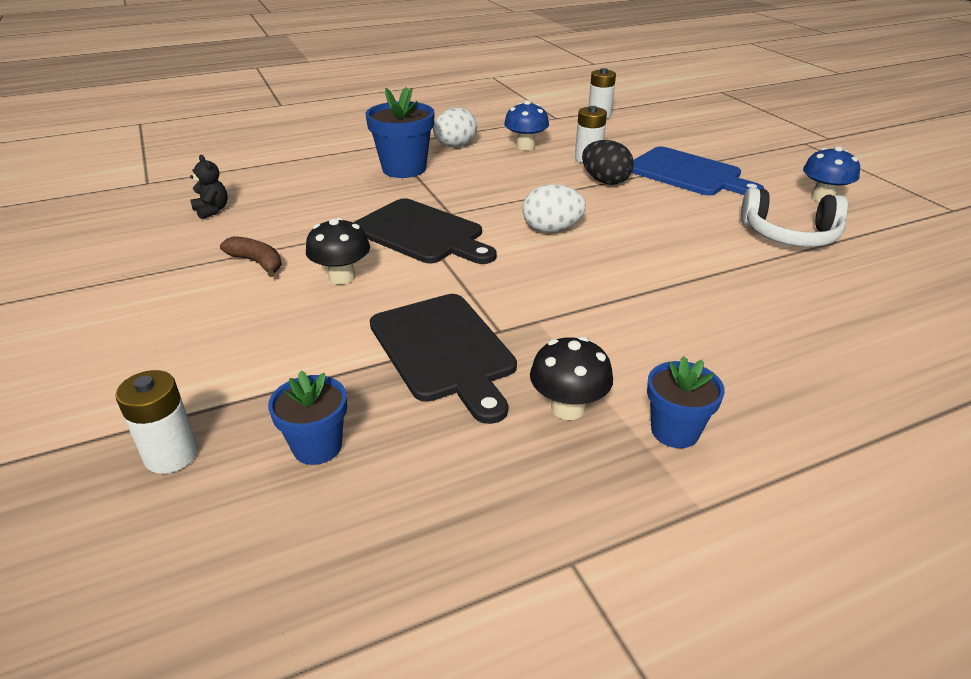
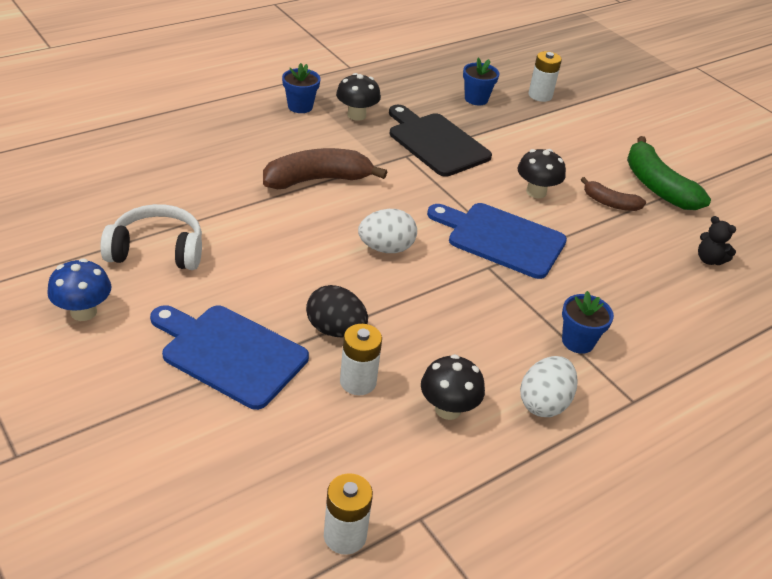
camera: 165 degrees right, 5 degrees up
black cutting board [353,198,496,264] -> blue cutting board [427,203,567,279]
blue flower pot [365,87,435,178] -> blue flower pot [562,291,614,354], size x0.61
blue mushroom [504,100,549,150] -> black mushroom [421,354,485,420]
none -> brown banana [263,148,387,189]
none -> green banana [627,136,711,210]

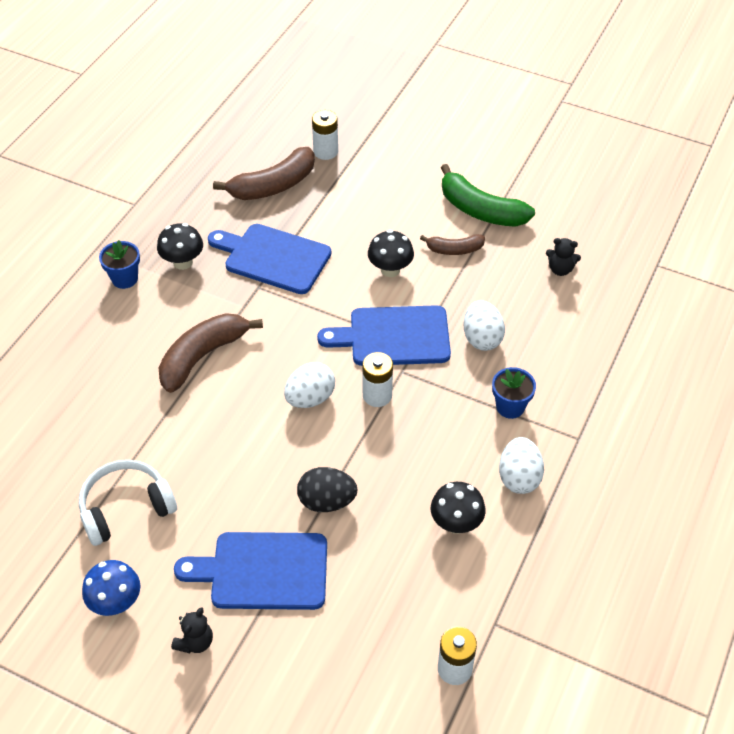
camera: 25 degrees left, 10 degrees up
white battery [340,324,382,395] -> white battery moved to [362,352,393,407]
black cutting board [389,105,492,177] -> blue cutting board [208,224,331,294]
blue flower pot [463,57,499,105] -> brown banana [213,147,315,200]
none -> black teddy bear [171,607,213,653]
none -> white egg [464,300,505,351]

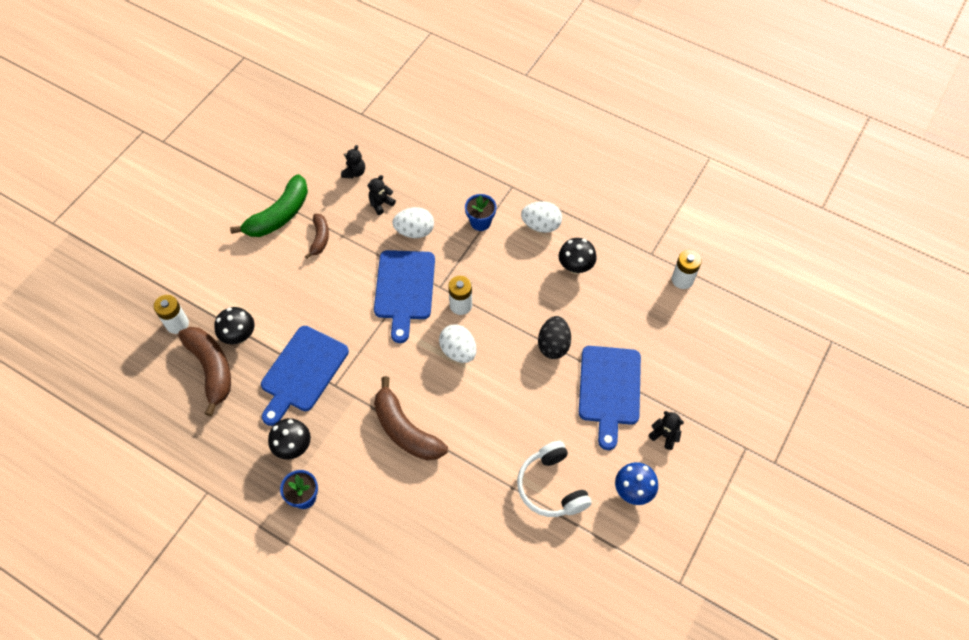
camera: 85 degrees left, 10 degrees up
black mushroom [368,230,414,277] -> black mushroom moved to [214,307,254,344]
none -> black teddy bear [368,175,396,215]

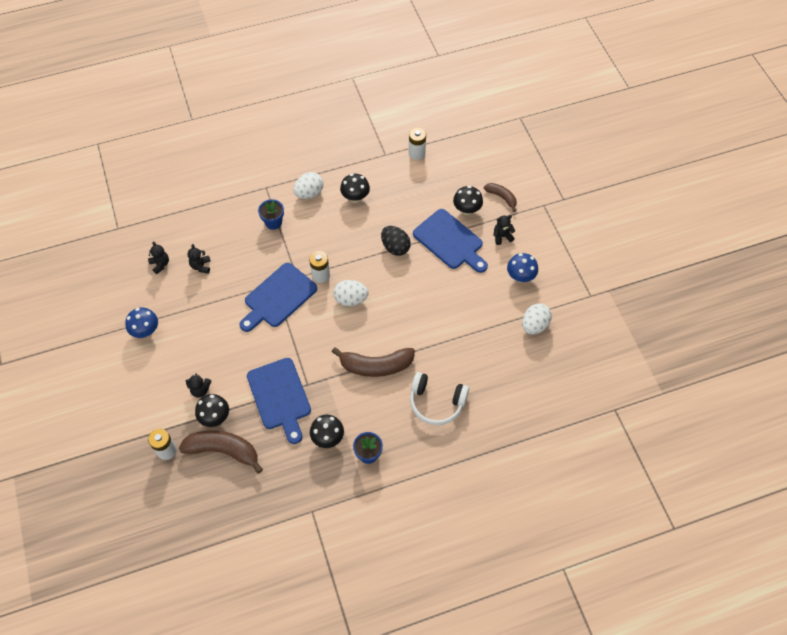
camera: 50 degrees left, 0 degrees up
green banana [230,174,308,237] -> blue mushroom [125,308,158,338]
brown banana [305,214,329,259] -> brown banana moved to [484,183,517,212]
blue cutting board [374,250,435,343] -> blue cutting board turned 90 degrees clockwise [239,263,317,332]
white egg [392,207,434,238] -> white egg moved to [522,303,552,334]
white headphones [517,441,592,517] -> white headphones moved to [410,372,469,425]
none -> black teddy bear [186,373,211,398]
none -> black mushroom [453,186,483,215]

